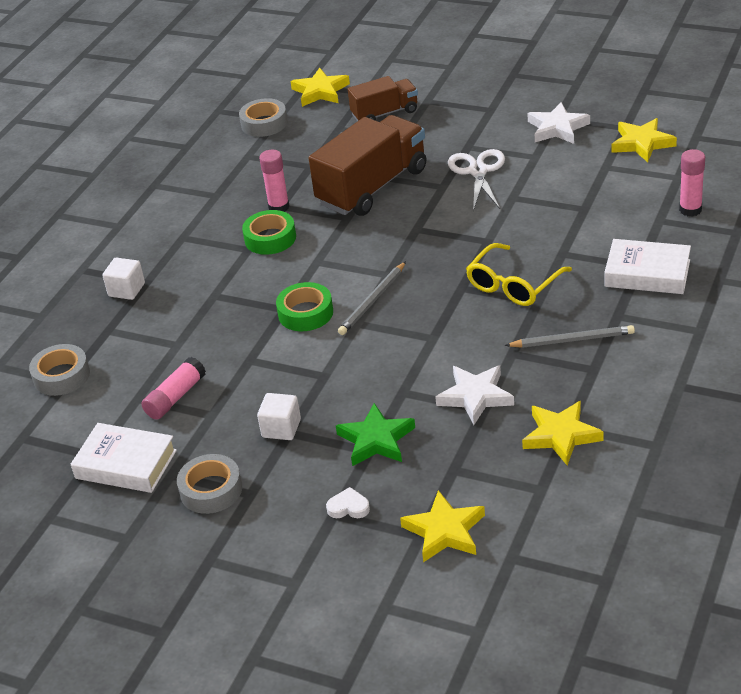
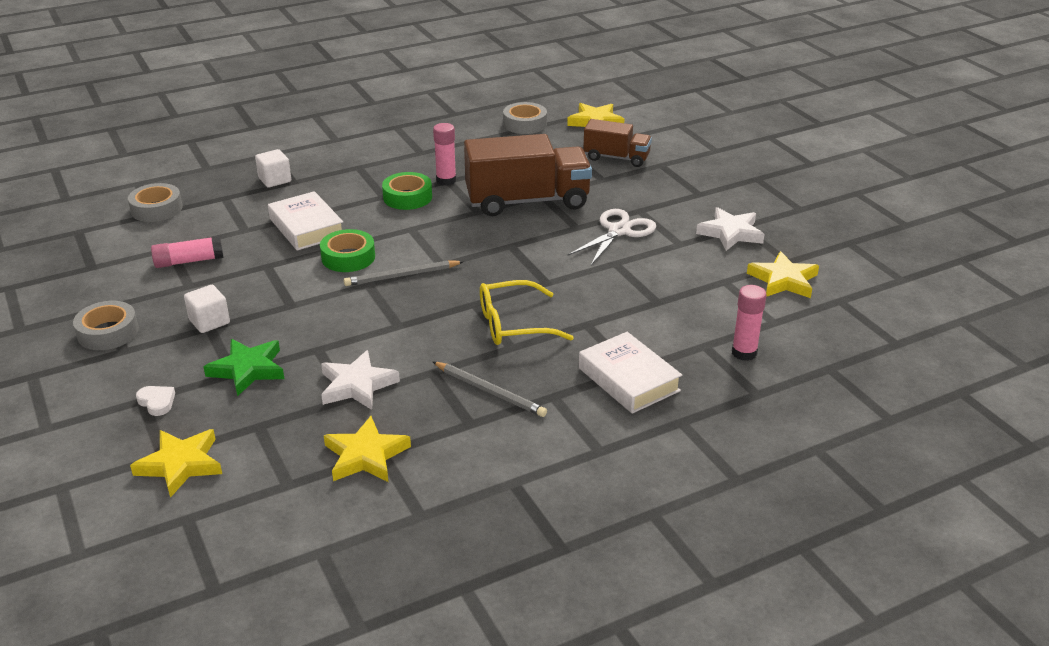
camera: 35 degrees right, 5 degrees down
white book [71,423,177,493] -> white book moved to [268,191,343,251]

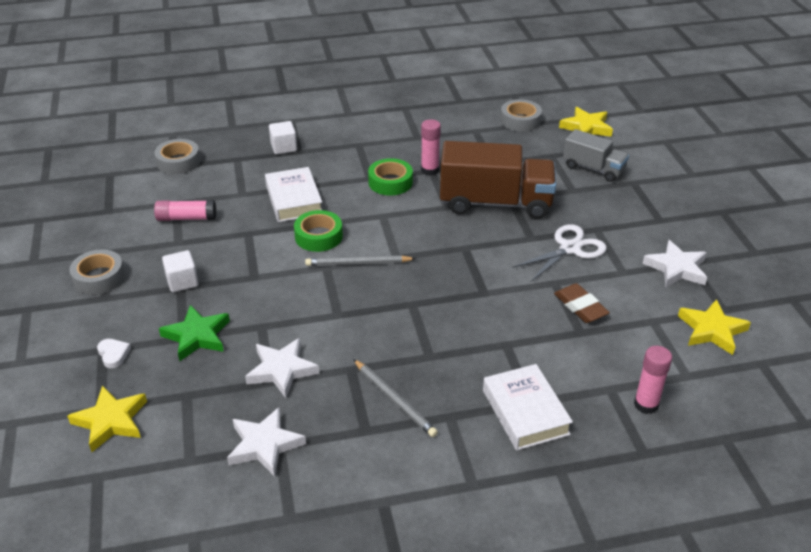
camera: 15 degrees right, 5 degrees up
yellow star [324,416,411,482] -> white star [227,407,306,477]
yellow glasses [480,280,574,345] -> none
brown truck [583,119,652,167] -> grey truck [563,129,629,182]
none -> brown eraser [554,283,610,323]

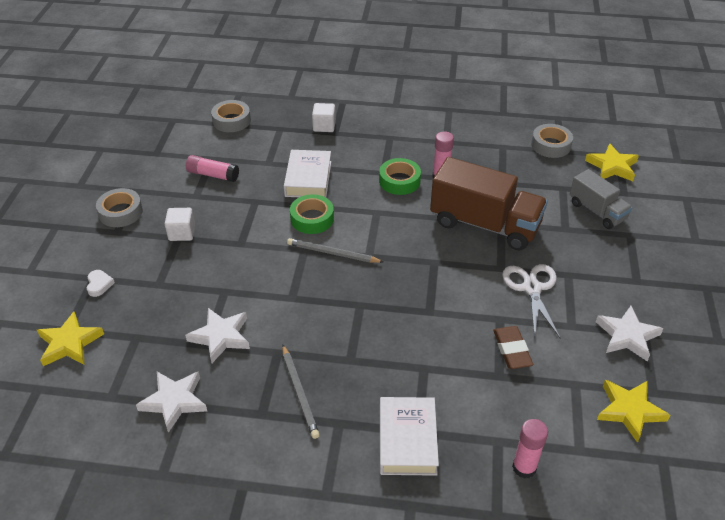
camera: 20 degrees right, 5 degrees up
green star [159,305,230,361] -> none
white scissors [512,224,607,282] -> white scissors turned 75 degrees counterclockwise [502,264,560,339]

